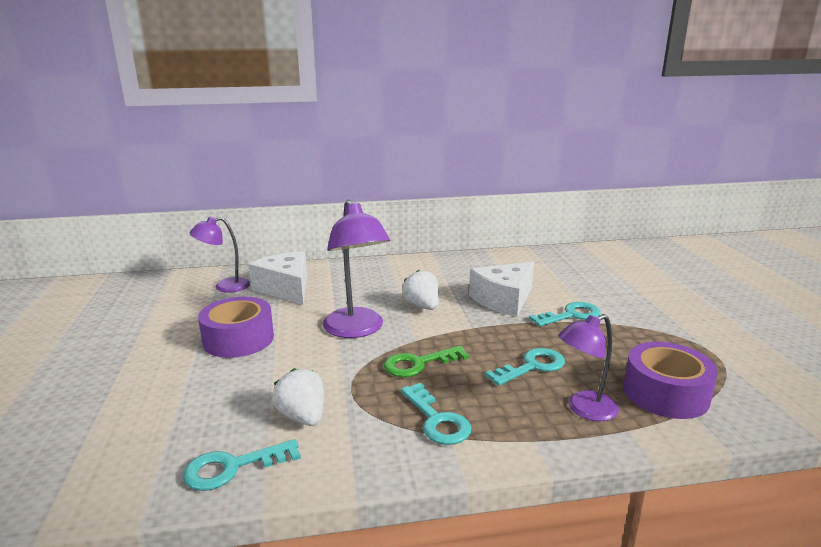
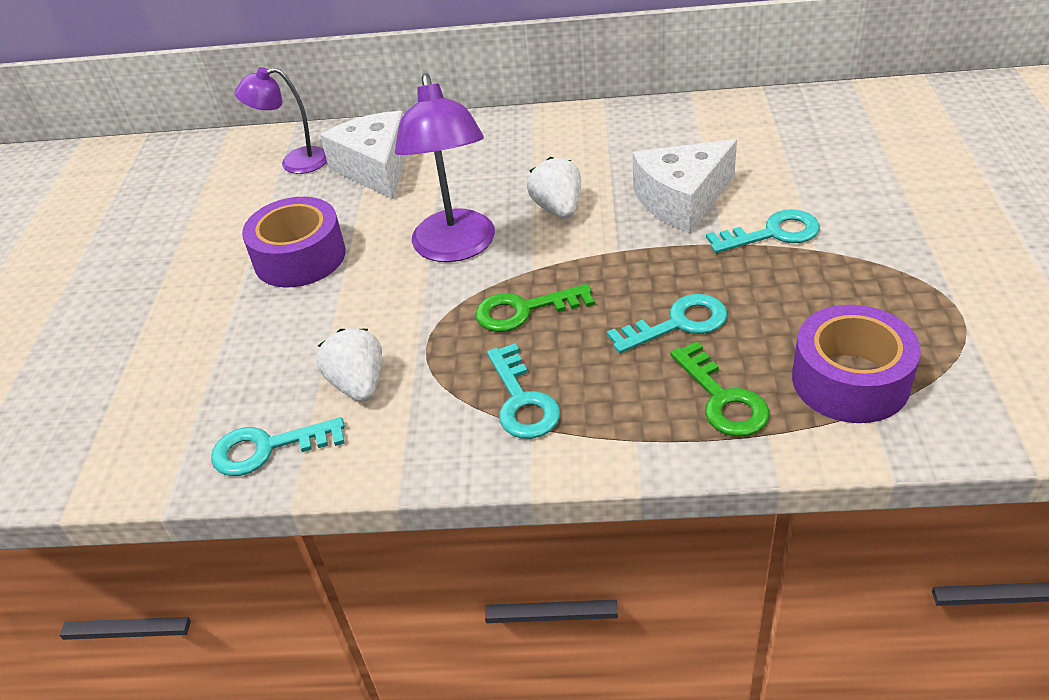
camera: 15 degrees right, 20 degrees up
purple lamp [558,314,619,421] -> green key [670,342,769,437]

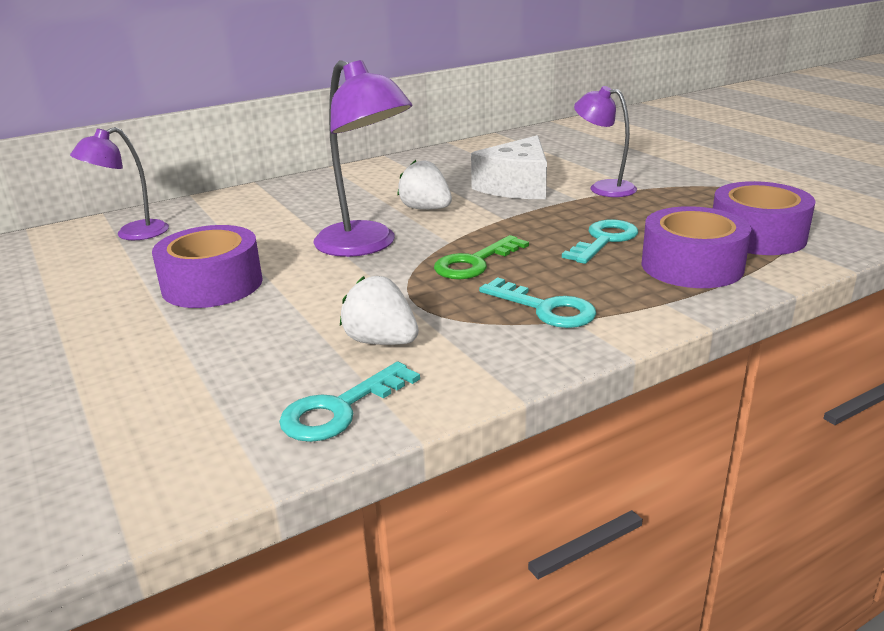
camera: 35 degrees left, 15 degrees down
white cheese [320,111,406,200] -> none
green key [670,342,769,437] -> purple tape [641,206,752,288]
turquoise key [706,209,820,253] -> purple lamp [574,86,637,197]

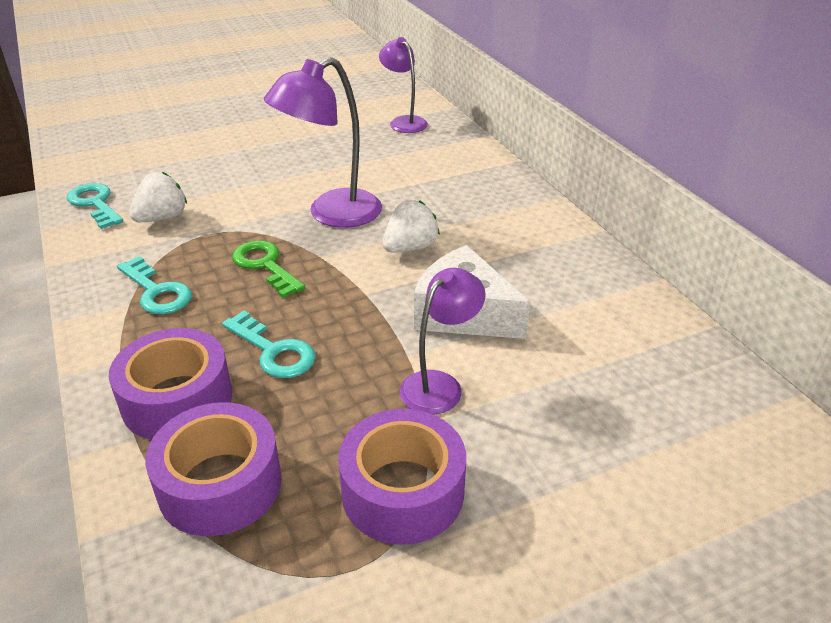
camera: 95 degrees right, 10 degrees up
purple tape [152,225,263,308] -> purple tape moved to [338,409,466,545]
turquoise key [479,277,596,328] -> turquoise key turned 90 degrees counterclockwise [117,256,192,314]

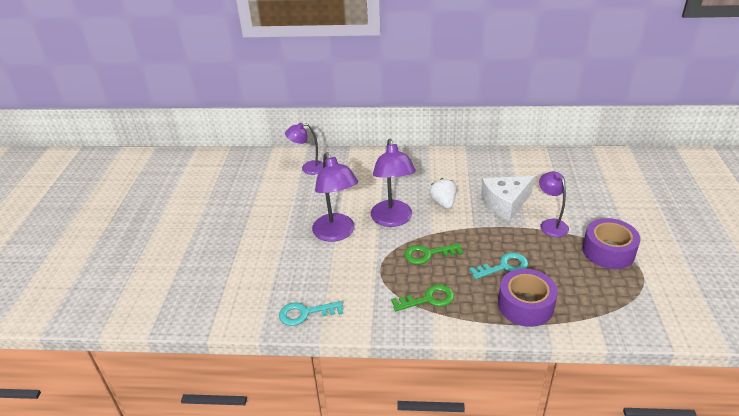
camera: 60 degrees left, 0 degrees up
turquoise key [117,256,192,314] -> green key [391,284,454,311]
white strawberry [129,172,187,222] -> none
purple tape [145,402,282,536] -> none
none -> purple lamp [312,152,358,242]

